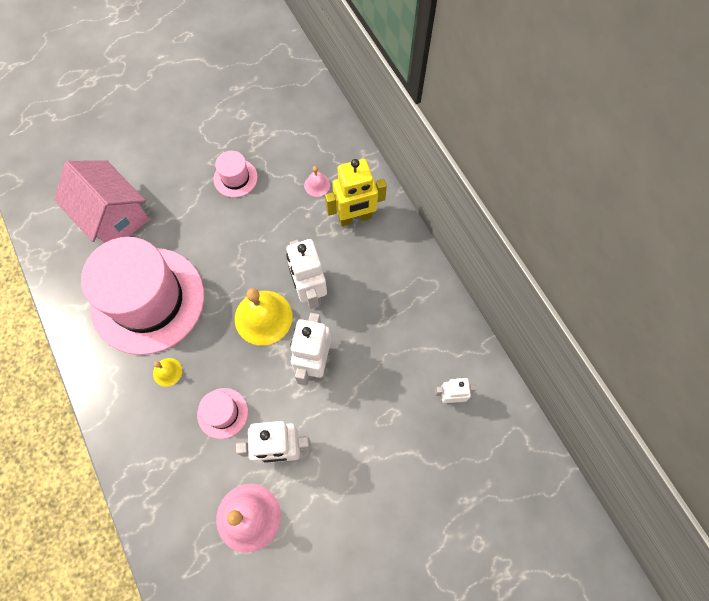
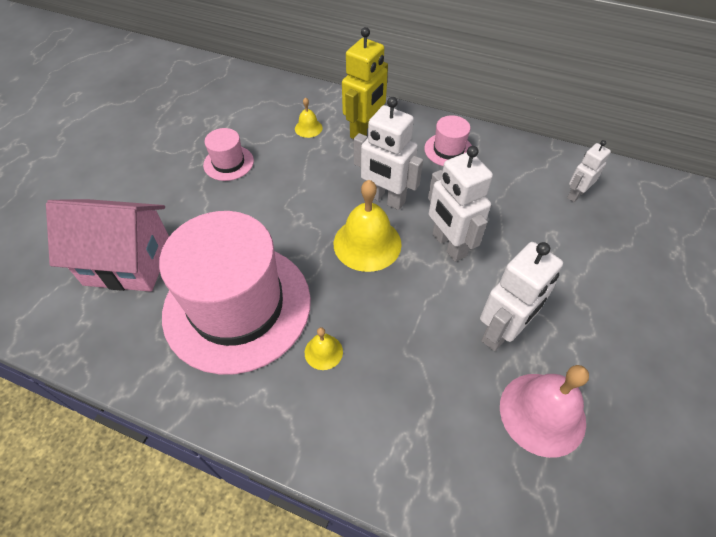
camera: 40 degrees left, 15 degrees down
pink hat [197,388,248,439] -> pink hat moved to [424,115,472,166]
pink bell [304,166,330,197] -> yellow bell [295,97,322,138]

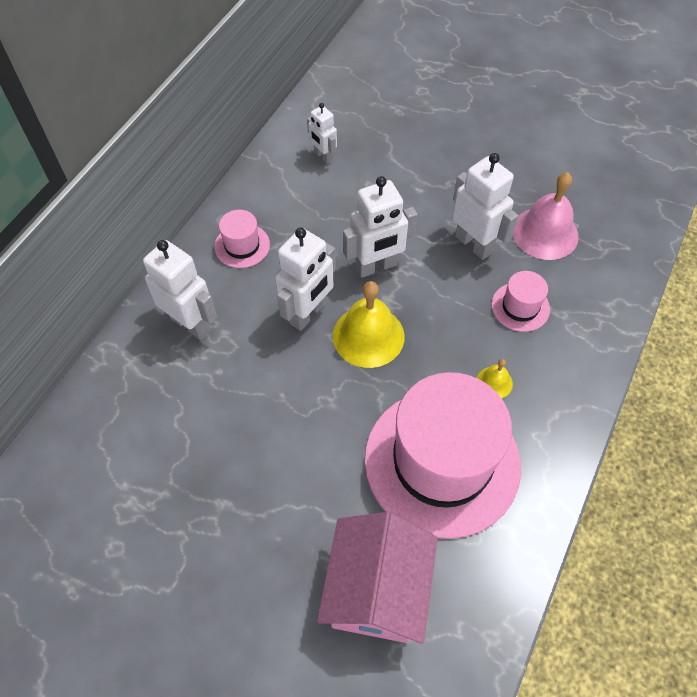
camera: 85 degrees left, 5 degrees up
pink hat [203,128,254,181] -> pink hat moved to [491,271,550,332]
yellow bell [295,97,322,138] -> none
yellow robot [342,27,388,139] -> white robot [143,240,217,340]

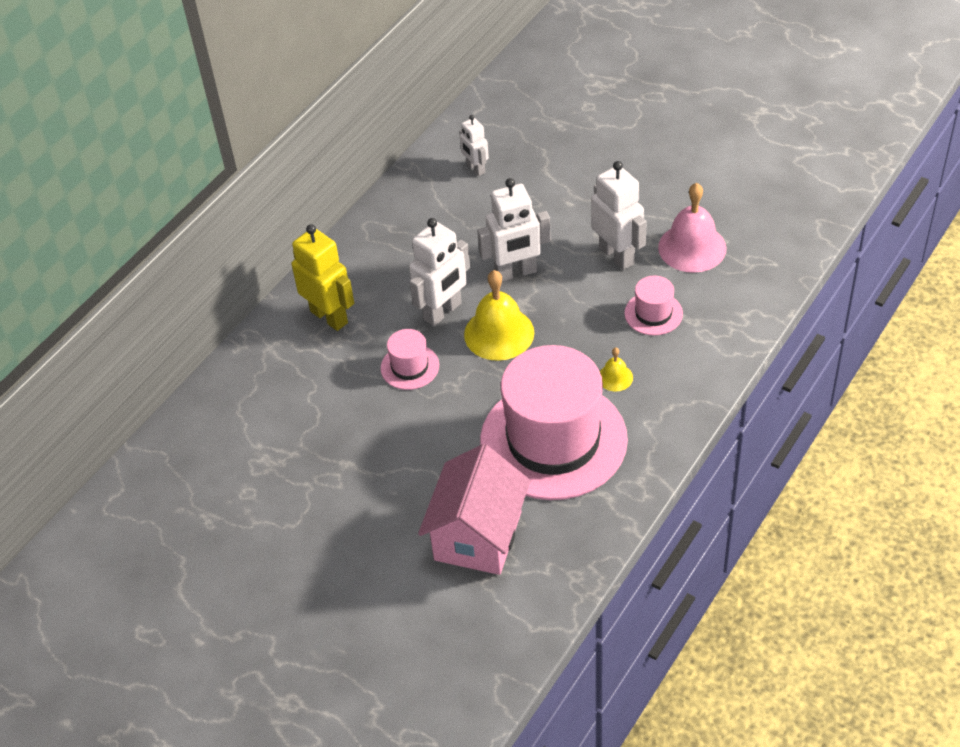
camera: 10 degrees right, 10 degrees down
white robot [143,240,217,340] -> yellow robot [292,224,354,331]
pink hat [214,210,270,268] -> pink hat moved to [380,329,439,390]

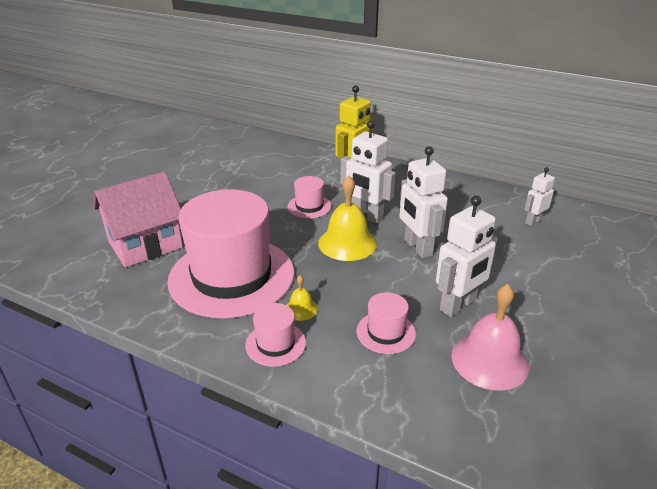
camera: 80 degrees right, 15 degrees down
pink house [418,444,530,575] -> pink house turned 45 degrees counterclockwise [93,171,183,268]
none -> pink hat [245,303,306,367]

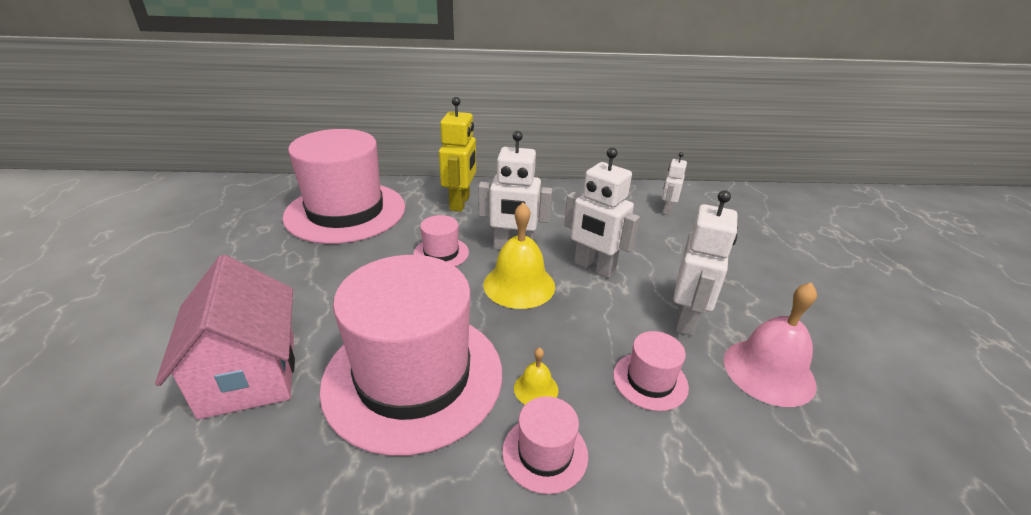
camera: 30 degrees left, 0 degrees up
pink house [93,171,183,268] -> pink house turned 45 degrees counterclockwise [155,255,295,419]
none -> pink hat [282,129,405,244]

